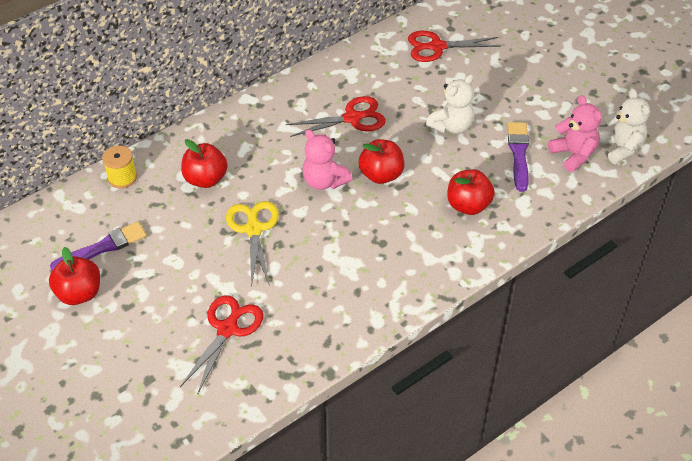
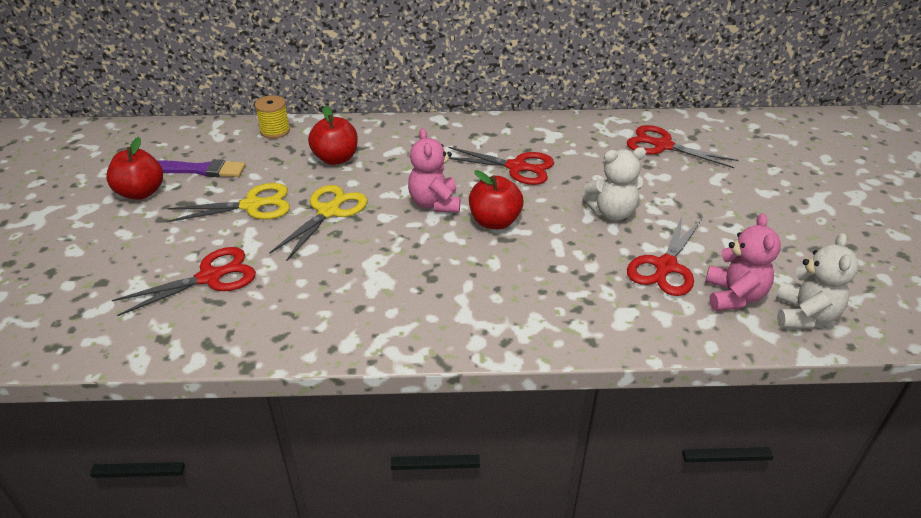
camera: 35 degrees right, 10 degrees down
red apple [447,169,495,215] -> none
purple brush [508,122,529,192] -> red scissors [627,216,702,296]
none -> yellow scissors [167,183,290,222]

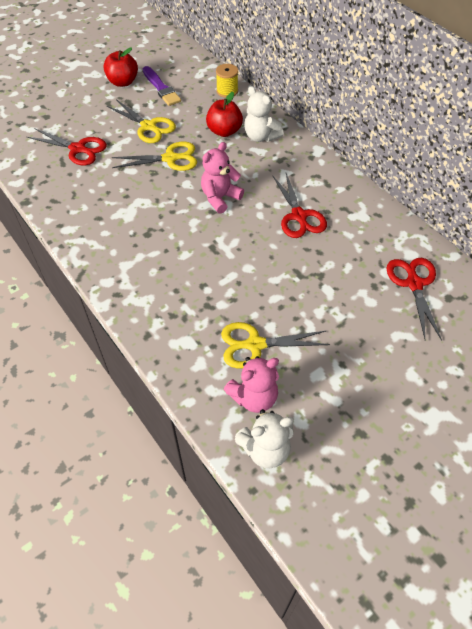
camera: 55 degrees right, 15 degrees up
red apple [469,170,524,229] -> none
white teddy bear [582,147,646,221] -> white teddy bear moved to [244,86,284,142]
red scissors [627,216,702,296] -> yellow scissors [221,322,330,368]

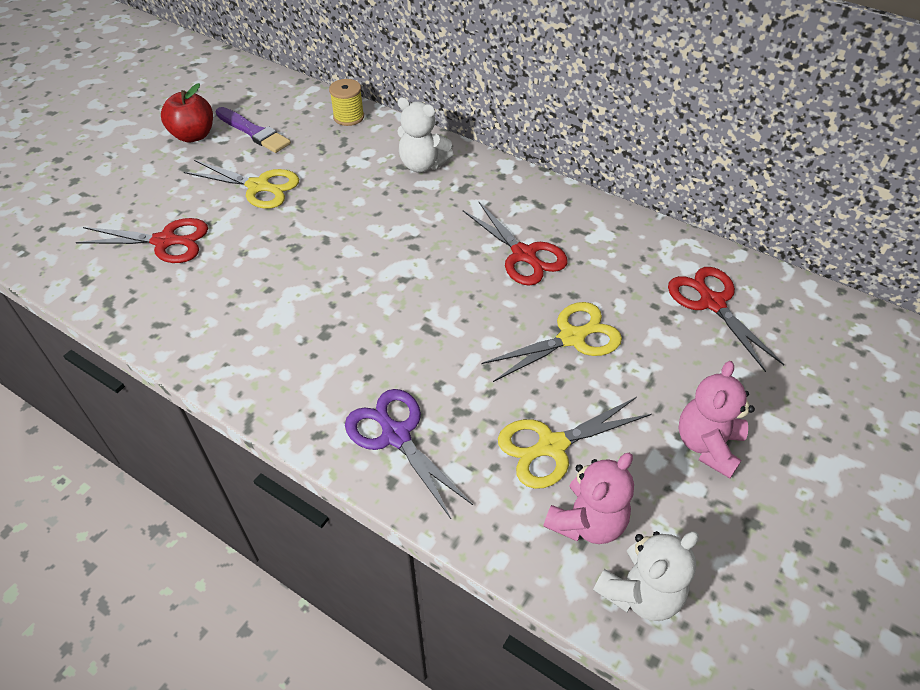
camera: 20 degrees left, 5 degrees down
yellow scissors [112,141,197,171] -> yellow scissors moved to [481,302,622,382]
pink teddy bear [201,142,244,214] -> pink teddy bear moved to [678,361,755,478]
red apple [206,92,243,137] -> none
none -> purple scissors [345,389,473,519]

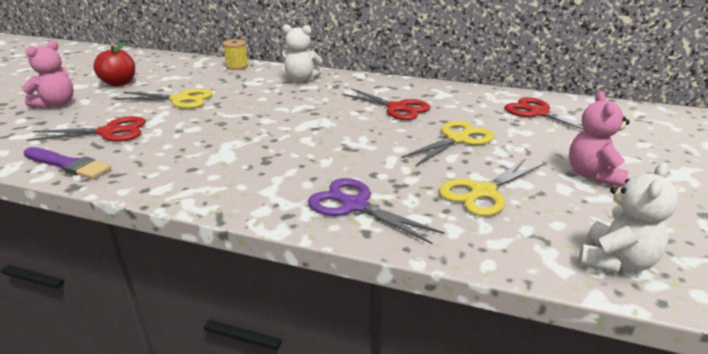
camera: 15 degrees left, 20 degrees down
purple brush [216,107,291,153] -> purple brush moved to [23,147,111,179]
pink teddy bear [543,453,634,544] -> pink teddy bear moved to [22,40,74,109]

